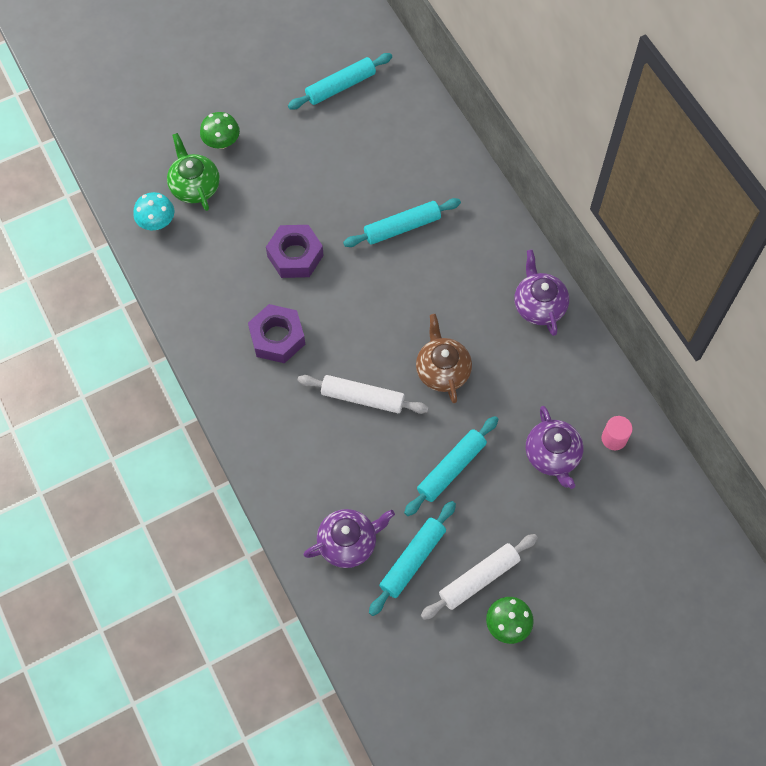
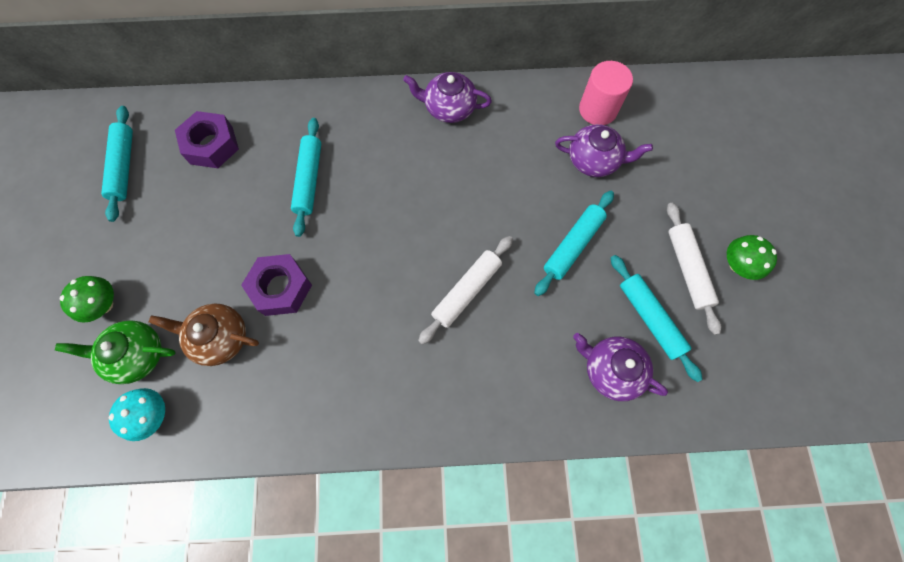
camera: 65 degrees left, 5 degrees up
purple nut [248,304,305,363] -> purple nut moved to [175,111,239,168]
purple teapot [303,509,395,568] -> purple teapot turned 60 degrees counterclockwise [573,333,668,401]
turquoise rolling pin [404,416,498,516] -> turquoise rolling pin turned 60 degrees clockwise [534,191,614,296]
brown teapot [416,314,472,403] -> brown teapot moved to [149,304,259,366]
pink cylinder [601,416,633,450] -> pink cylinder [579,61,633,125], size x1.66

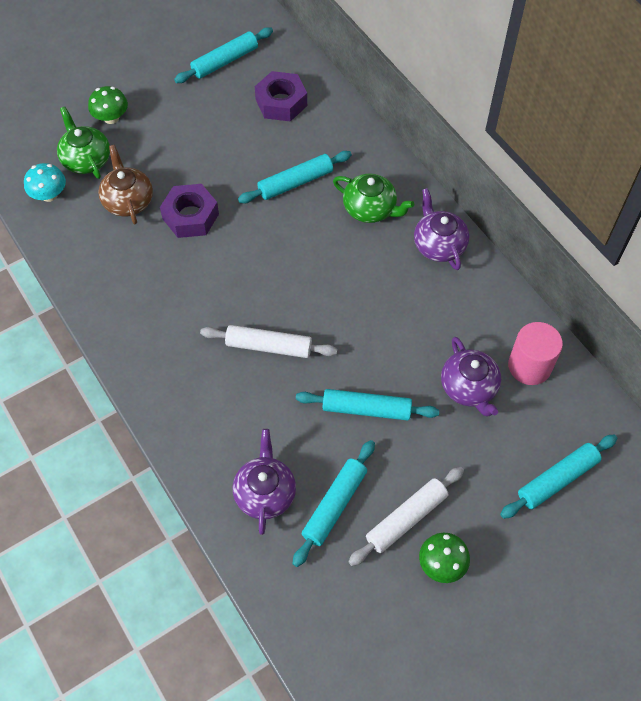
camera: 60 degrees right, 10 degrees down
none -> green teapot [333,173,414,223]
none -> turquoise rolling pin [500,434,617,519]

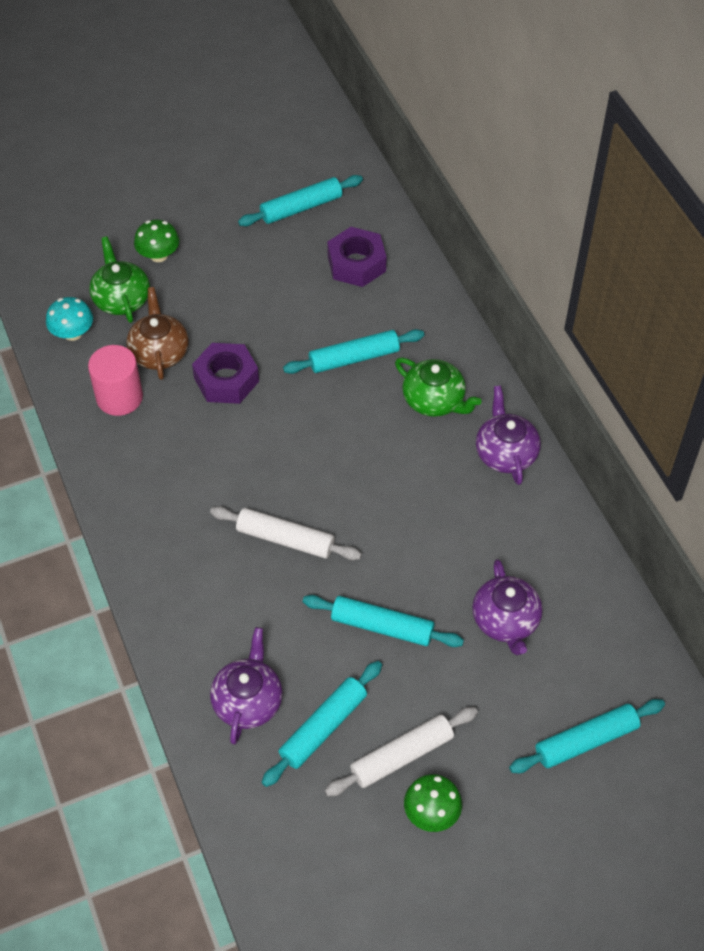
camera: 10 degrees right, 5 degrees down
pink cylinder [508,322,563,385] -> pink cylinder moved to [88,345,143,416]

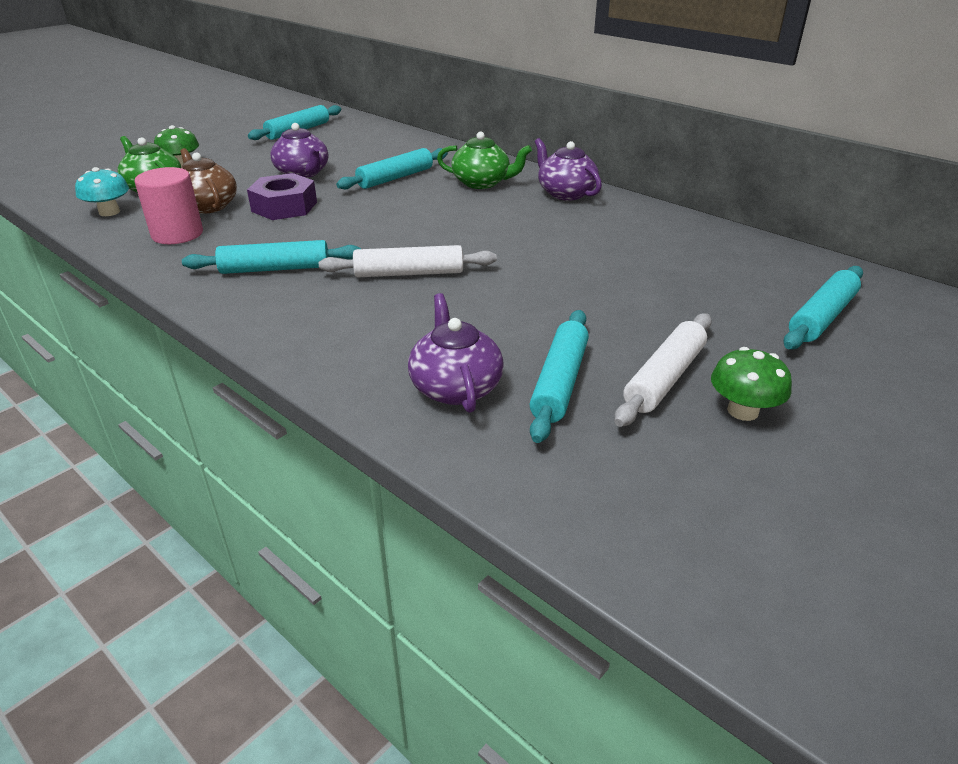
camera: 25 degrees left, 20 degrees down
turquoise rolling pin [303,595,464,647] -> turquoise rolling pin moved to [182,240,361,274]
purple nut [327,227,386,287] -> none
purple teapot [472,559,543,655] -> purple teapot moved to [270,123,328,178]

